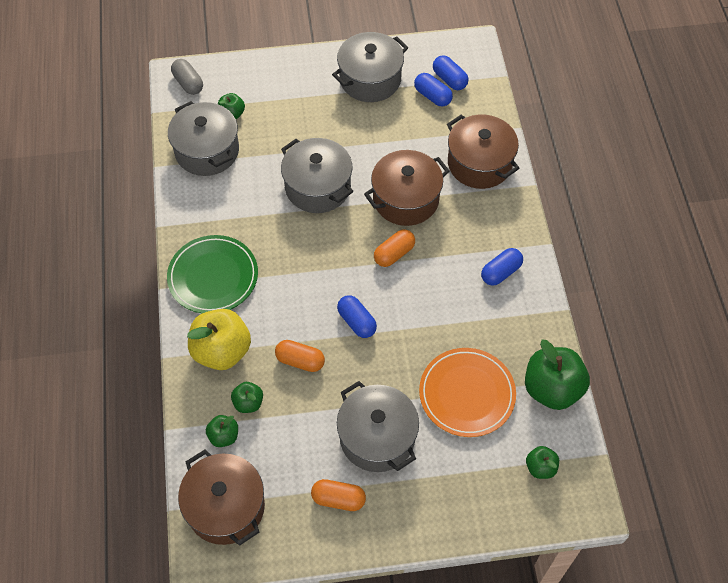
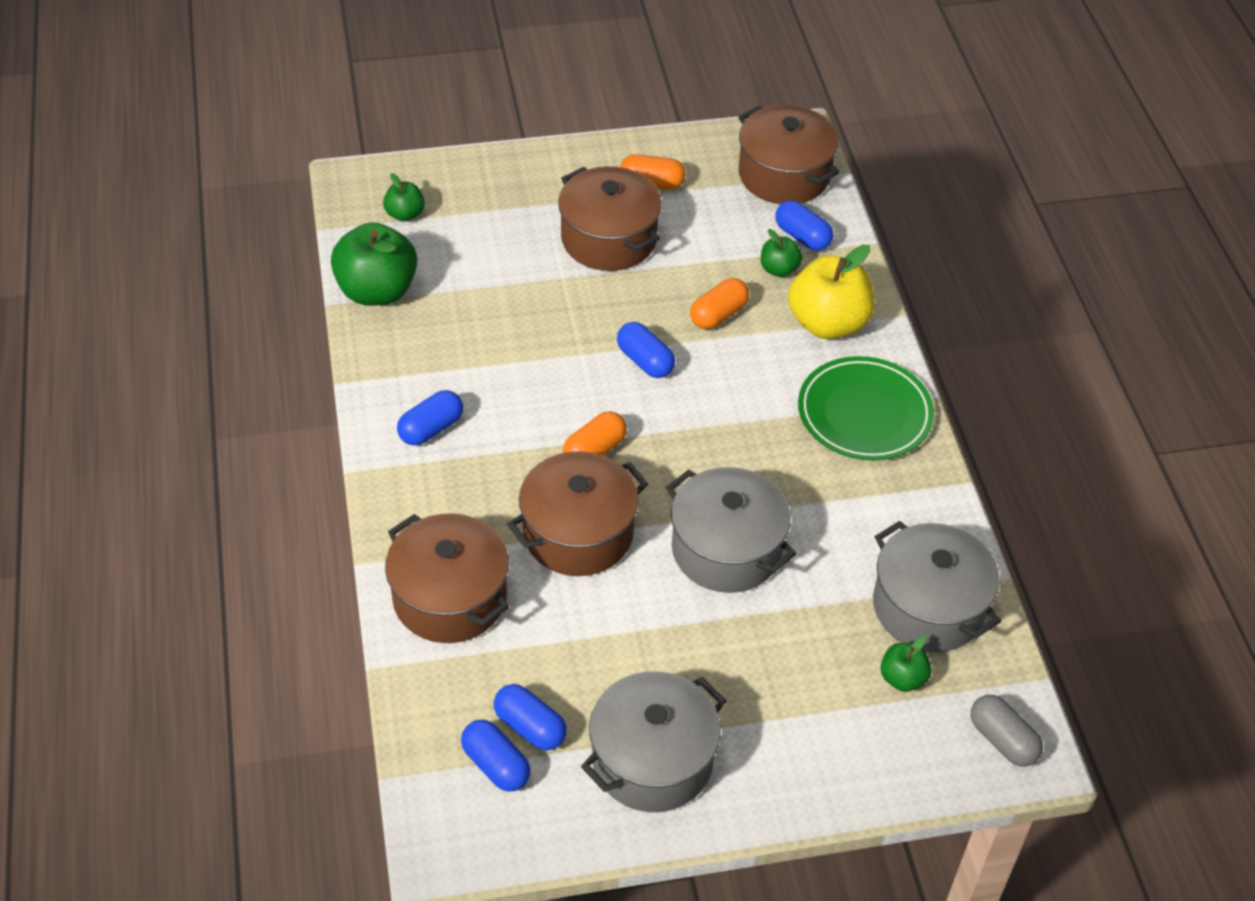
camera: 175 degrees right, 10 degrees down
green apple [206,415,238,447] -> blue capsule [775,200,833,251]
orange capsule [275,340,325,372] -> orange capsule turned 60 degrees counterclockwise [690,278,749,329]
grey pot [337,381,419,472] -> brown pot [558,166,662,271]
orange plate [419,348,516,437] -> none

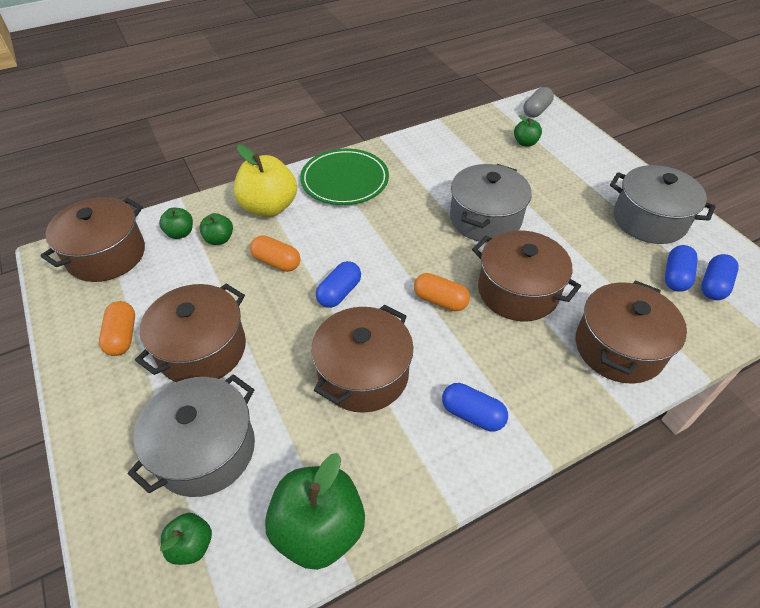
camera: 105 degrees left, 0 degrees up
blue capsule [775,200,833,251] -> green apple [159,208,193,239]
grey pot [873,521,1001,652] -> grey pot moved to [128,374,255,497]
none -> brown pot [311,305,413,413]

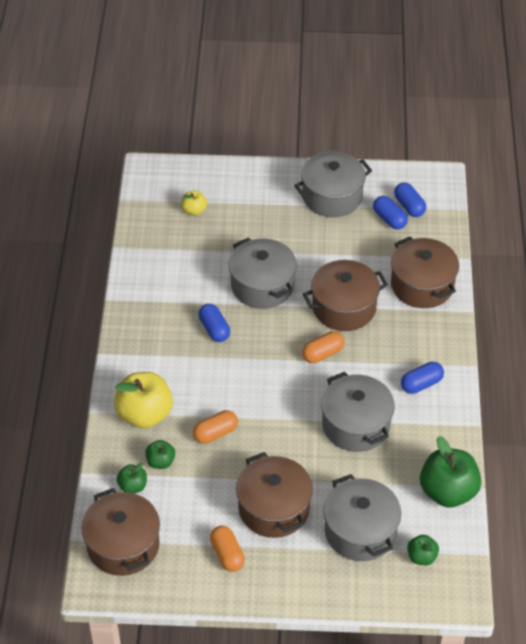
camera: 60 degrees left, 0 degrees up
orange capsule [99,301,135,356] -> orange capsule turned 45 degrees clockwise [210,526,245,572]
green plate [300,148,389,205] -> none
brown pot [311,305,413,413] -> grey pot [321,372,395,452]
blue capsule [316,261,361,308] -> blue capsule moved to [198,304,230,342]
green apple [514,115,542,147] -> yellow apple [181,190,207,216]
grey capsule [524,87,554,118] -> none

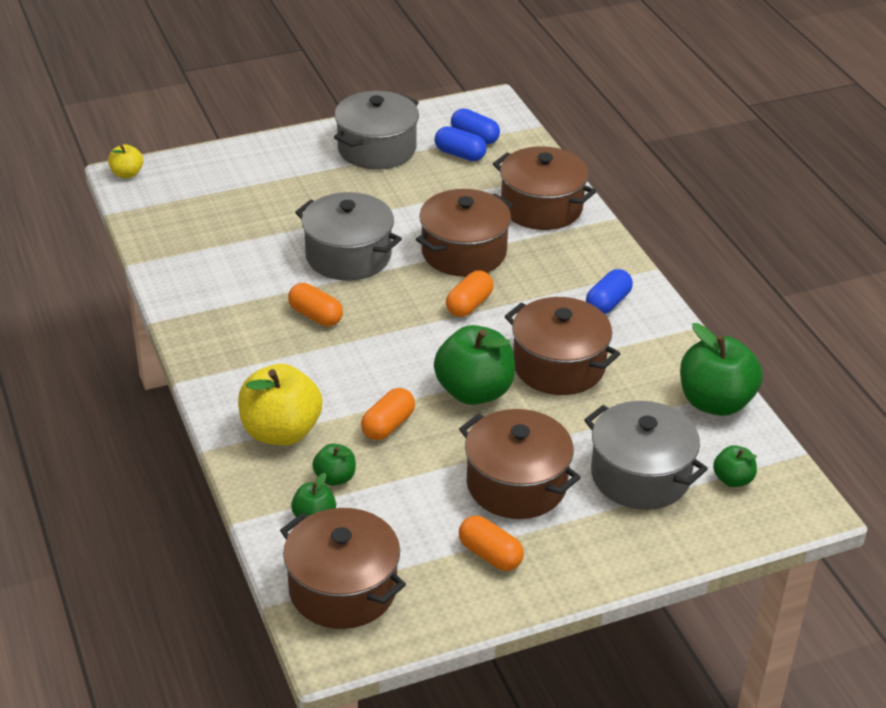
camera: 25 degrees left, 10 degrees down
yellow apple [181,190,207,216] -> yellow apple moved to [108,144,143,178]
blue capsule [198,304,230,342] -> orange capsule [288,283,343,326]
grey pot [321,372,395,452] -> brown pot [505,297,620,395]
none -> green apple [434,325,515,405]

